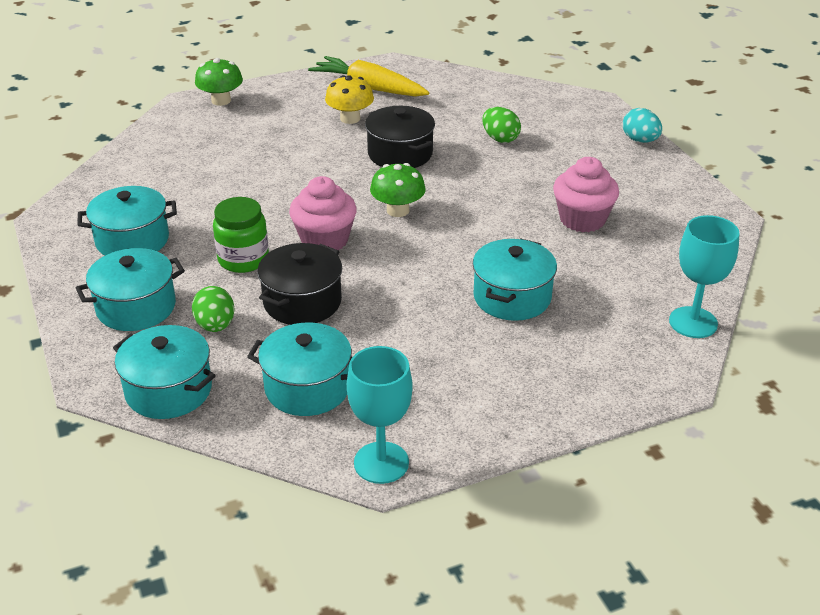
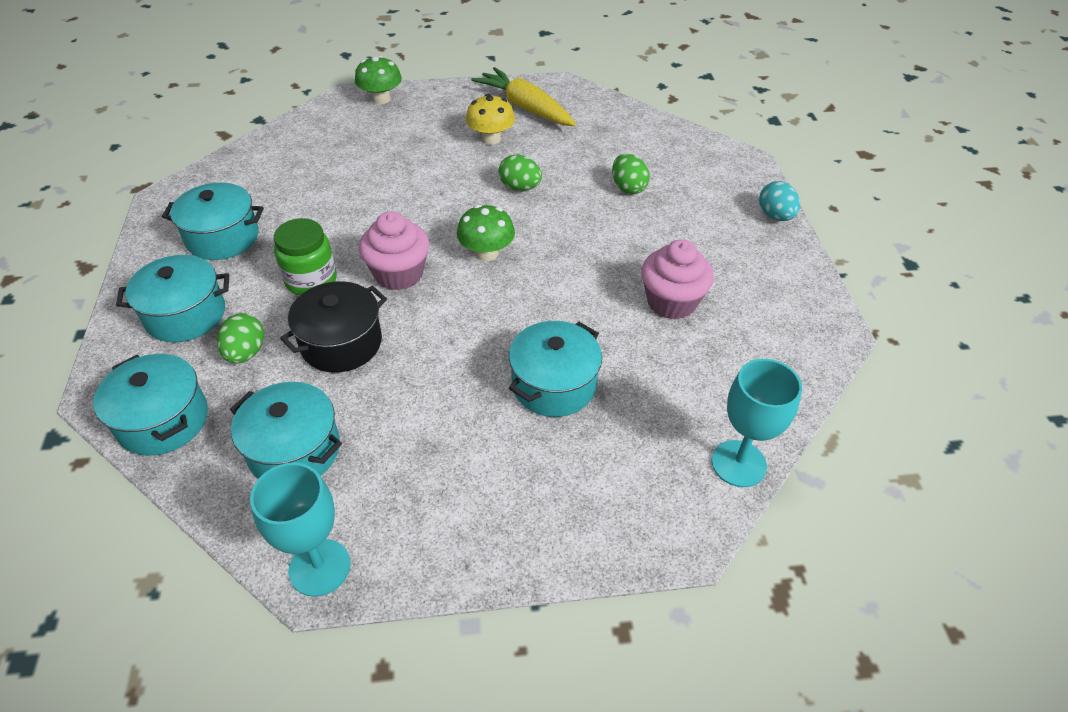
camera: 15 degrees right, 10 degrees up
black pot [365,106,435,168] -> green egg [498,155,542,191]

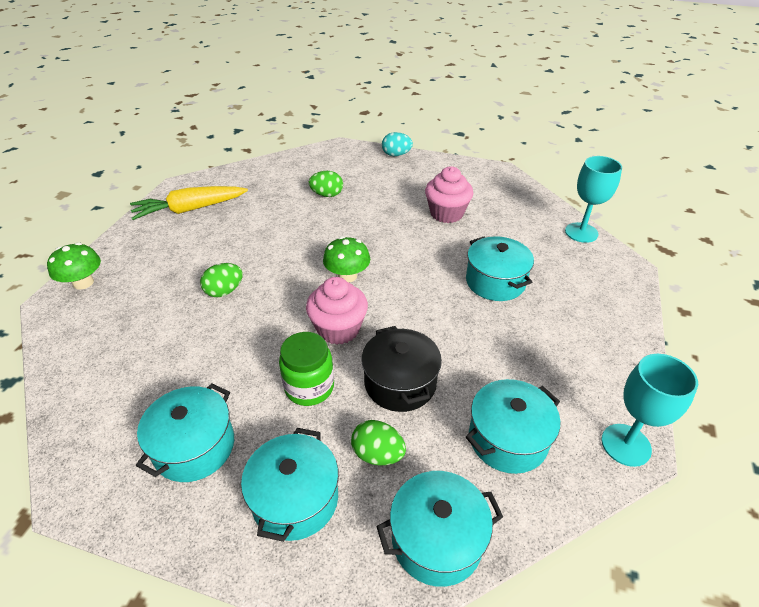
camera: 65 degrees left, 5 degrees down
yellow mushroom [466,94,515,145] -> none
green egg [498,155,542,191] -> green egg moved to [200,263,243,297]

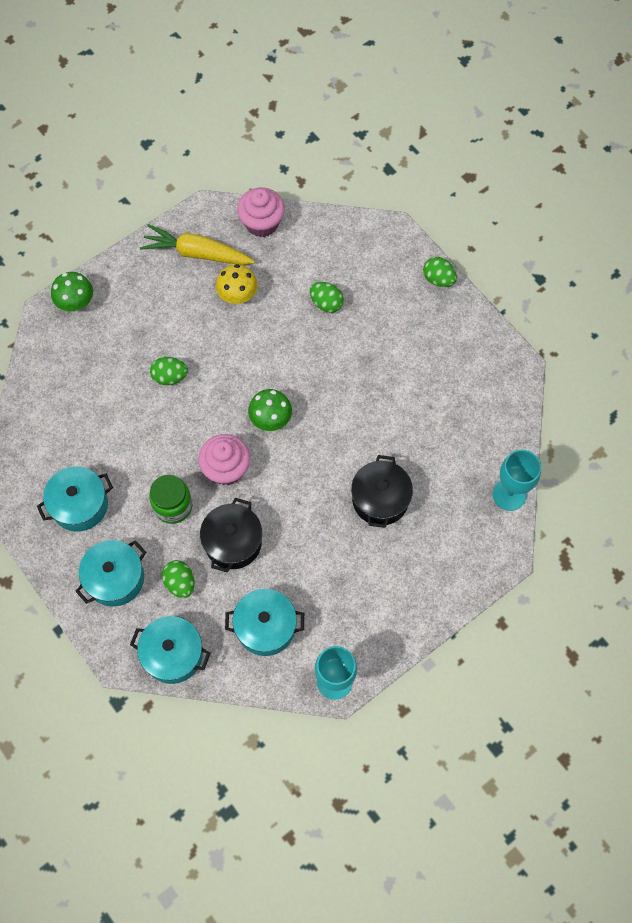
camera: 35 degrees right, 25 degrees up
turquoise egg [382,132,413,156] -> green egg [423,257,457,287]
pink cupcake [425,166,473,223] -> pink cupcake moved to [237,188,285,237]
turquoise pot [466,236,534,301] -> black pot [351,455,413,528]
none -> yellow mushroom [216,264,258,304]

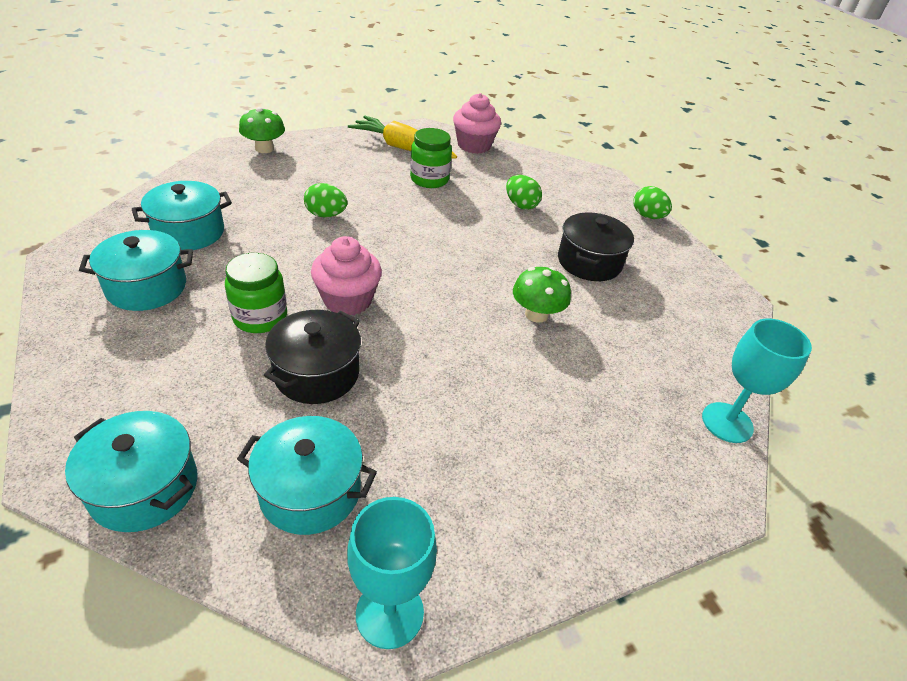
camera: 10 degrees right, 25 degrees down
turquoise pot [75,540,146,607] -> turquoise pot moved to [132,181,232,250]
green egg [162,560,195,598] -> none
yellow mushroom [216,264,258,304] -> green jar [410,128,452,188]
green mushroom [248,389,292,431] -> green mushroom moved to [513,267,571,323]
black pot [351,455,413,528] -> black pot moved to [558,212,634,281]

